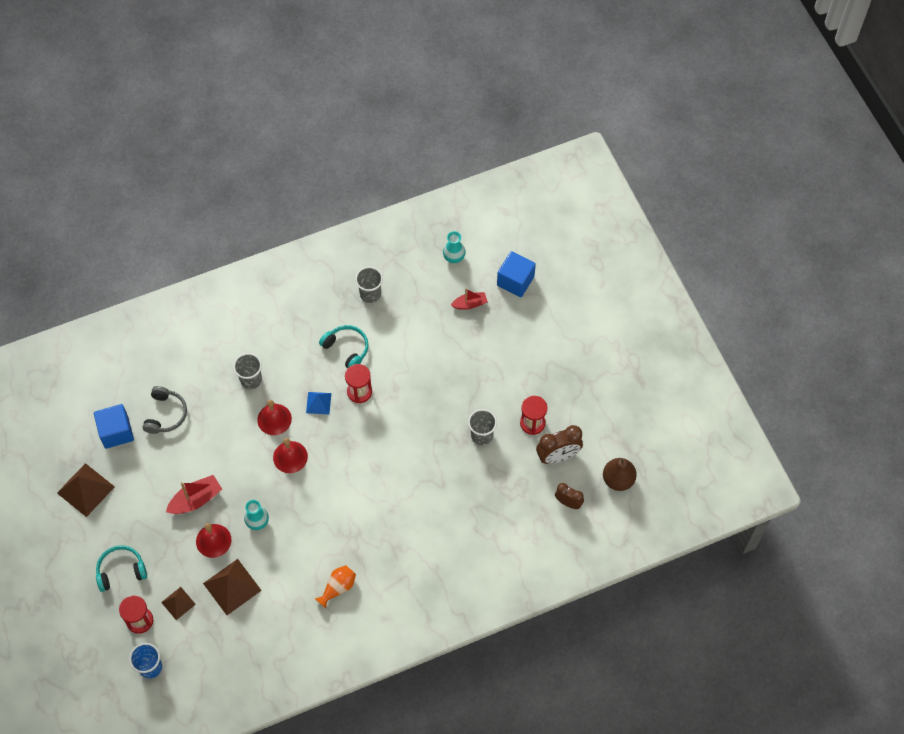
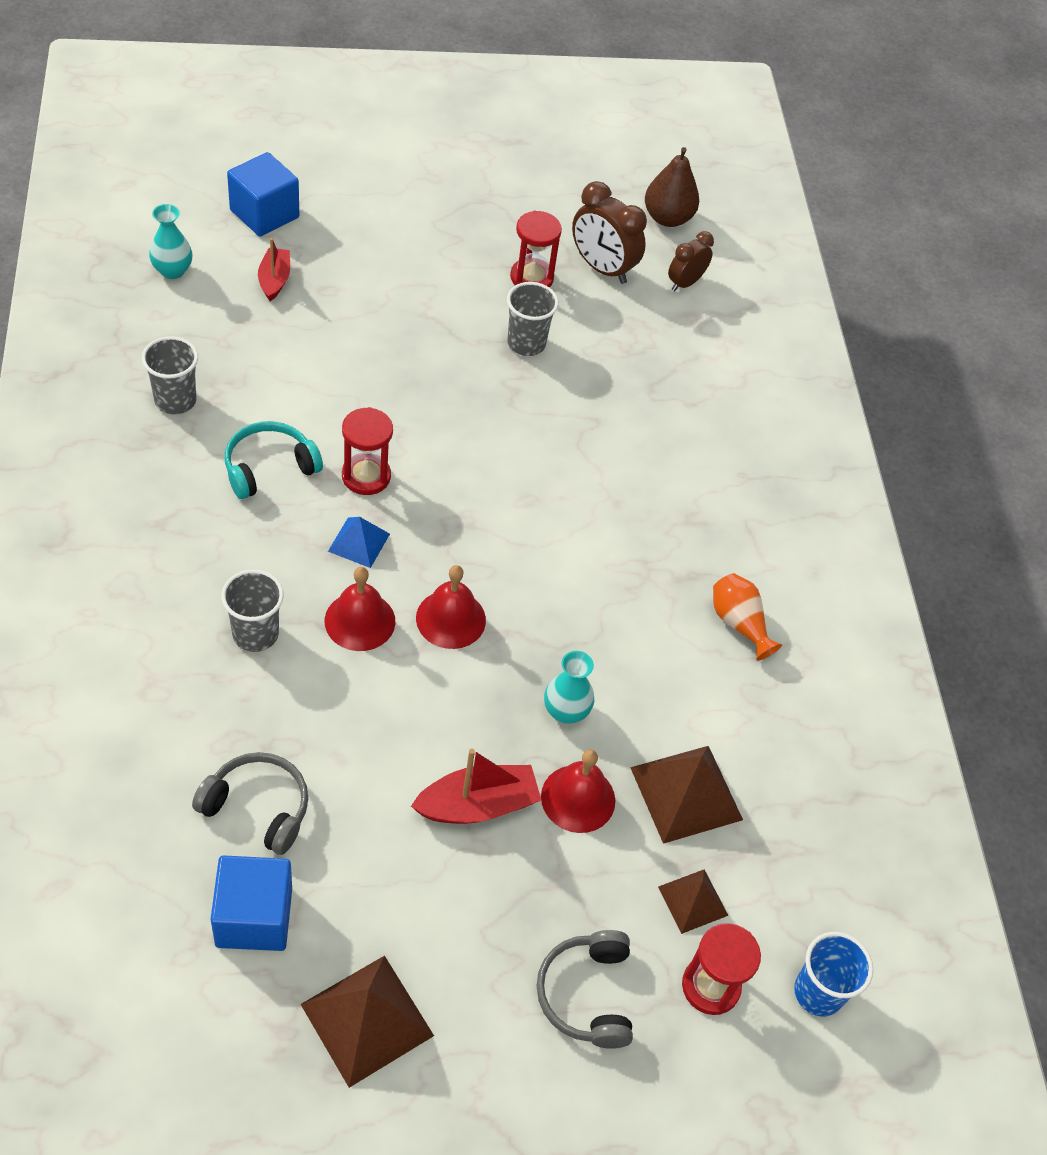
camera: 80 degrees left, 10 degrees down
turquoise headphones [96,545,147,592] -> grey headphones [537,930,633,1049]
red boat [166,475,222,514] -> red boat turned 90 degrees clockwise [411,749,541,824]
brown clock [536,425,583,464] -> brown clock turned 135 degrees clockwise [572,181,647,284]

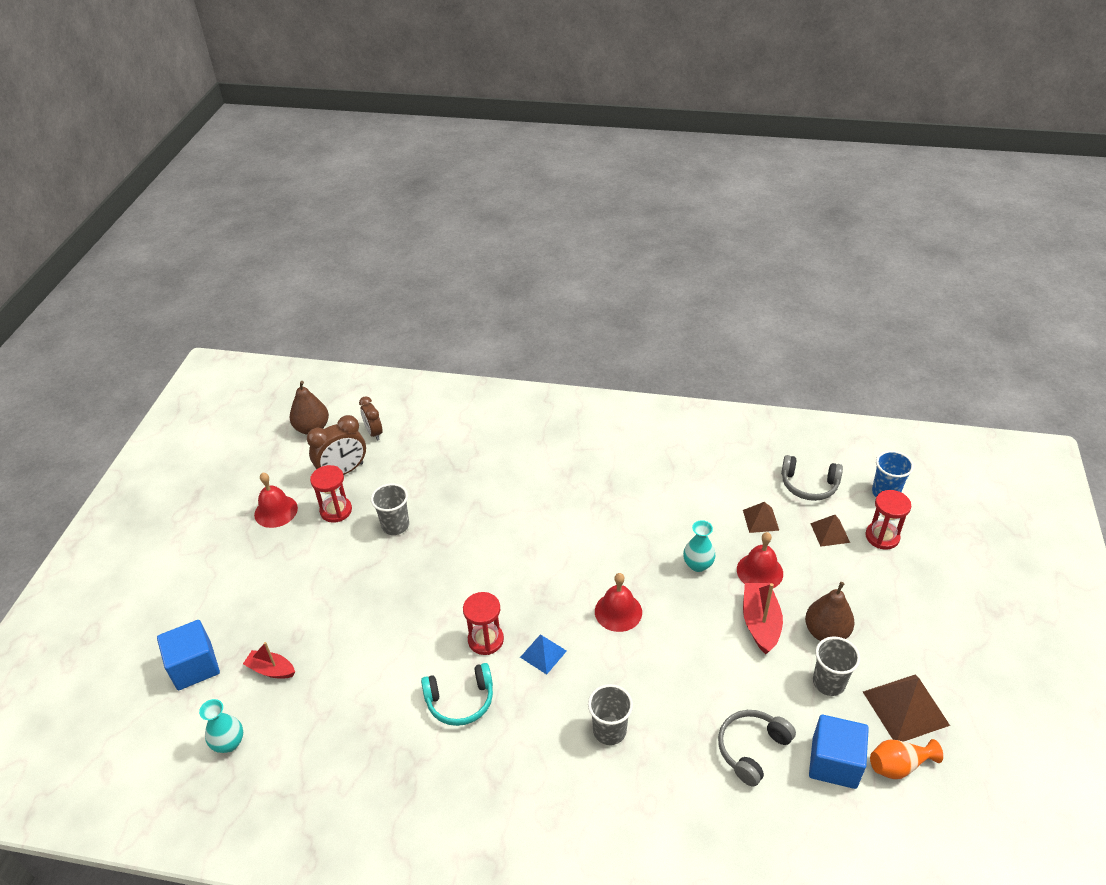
camera: 65 degrees left, 10 degrees down
grey cup [142,336,198,414] -> grey cup moved to [813,636,860,696]
turquoise headphones [225,421,323,499] -> turquoise headphones turned 90 degrees counterclockwise [421,663,493,726]
red bell [325,567,396,651] -> red bell moved to [254,473,298,528]
grey headphones [537,930,633,1049] -> grey headphones moved to [781,455,843,501]
brown pyramid [630,746,743,844] -> brown pyramid [743,502,779,533], size x0.58
orange vase [713,573,782,661] -> orange vase moved to [870,739,943,779]
none -> brown pear [805,582,854,641]

